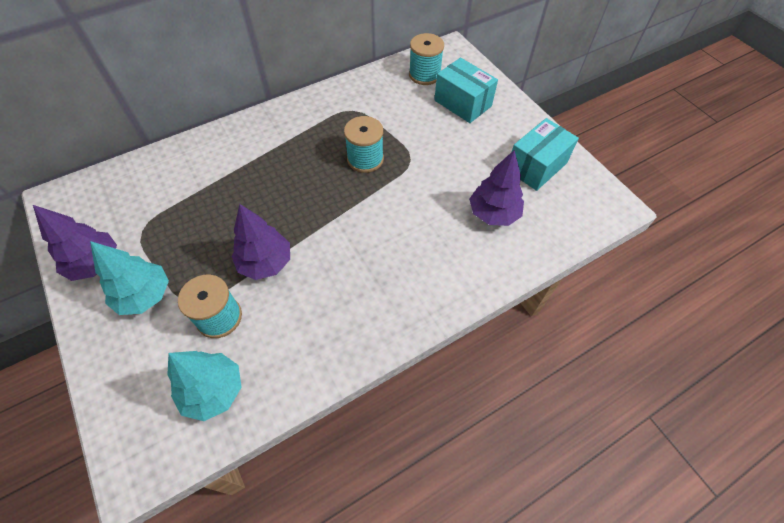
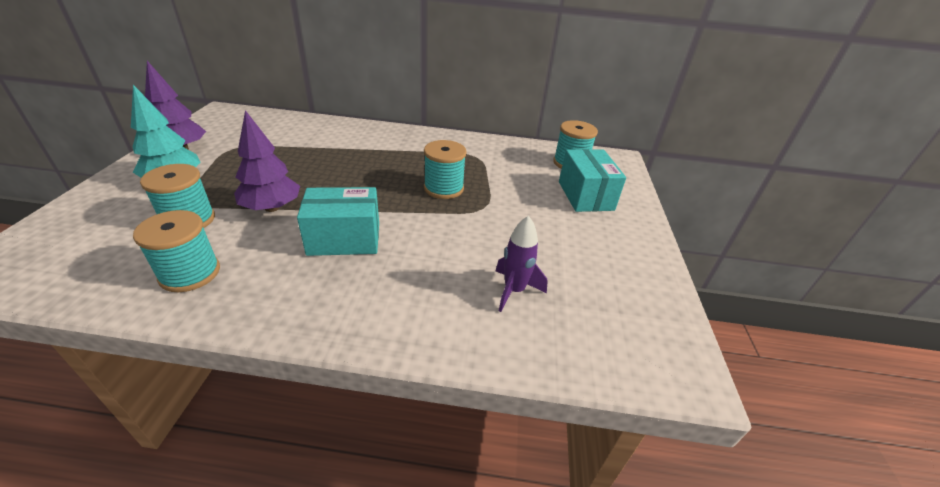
camera: 35 degrees right, 20 degrees down
turquoise tree [167,351,242,421] -> none
purple tree [469,150,524,226] -> purple rocket [496,216,548,312]
turquoise box [512,118,579,191] -> turquoise box moved to [297,187,379,256]
none -> turquoise spool [133,210,220,292]

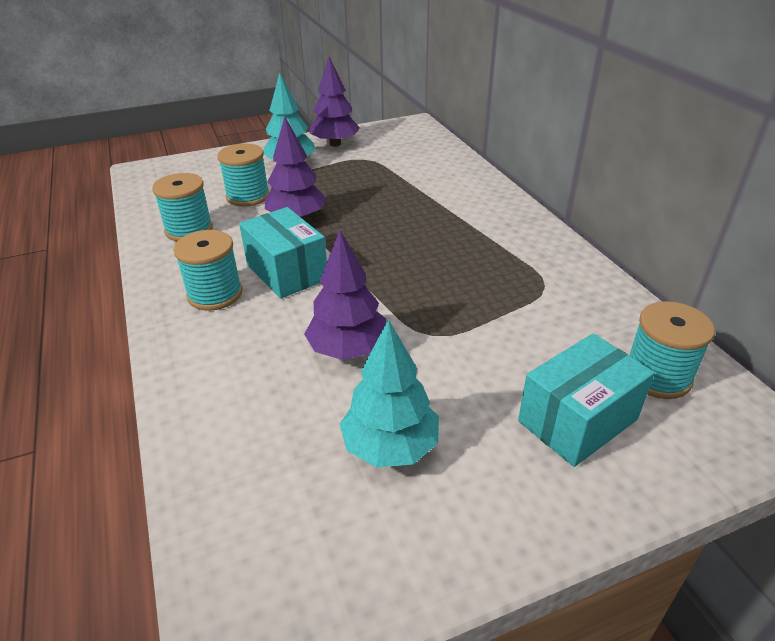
camera: 65 degrees right, 0 degrees up
turquoise spool [424,140,467,199] -> turquoise spool moved to [173,230,242,311]
purple rocket [496,216,548,312] -> none
none -> purple tree [304,230,387,360]
none -> turquoise tree [340,319,439,467]

